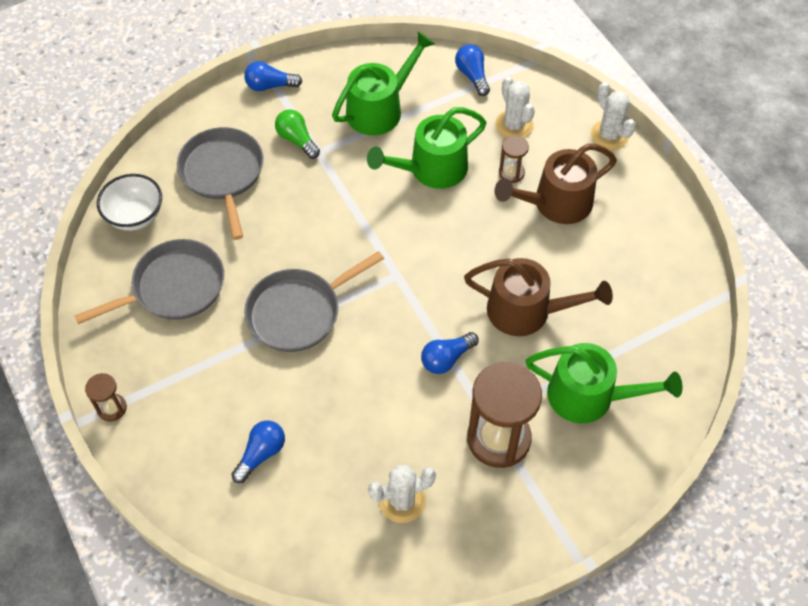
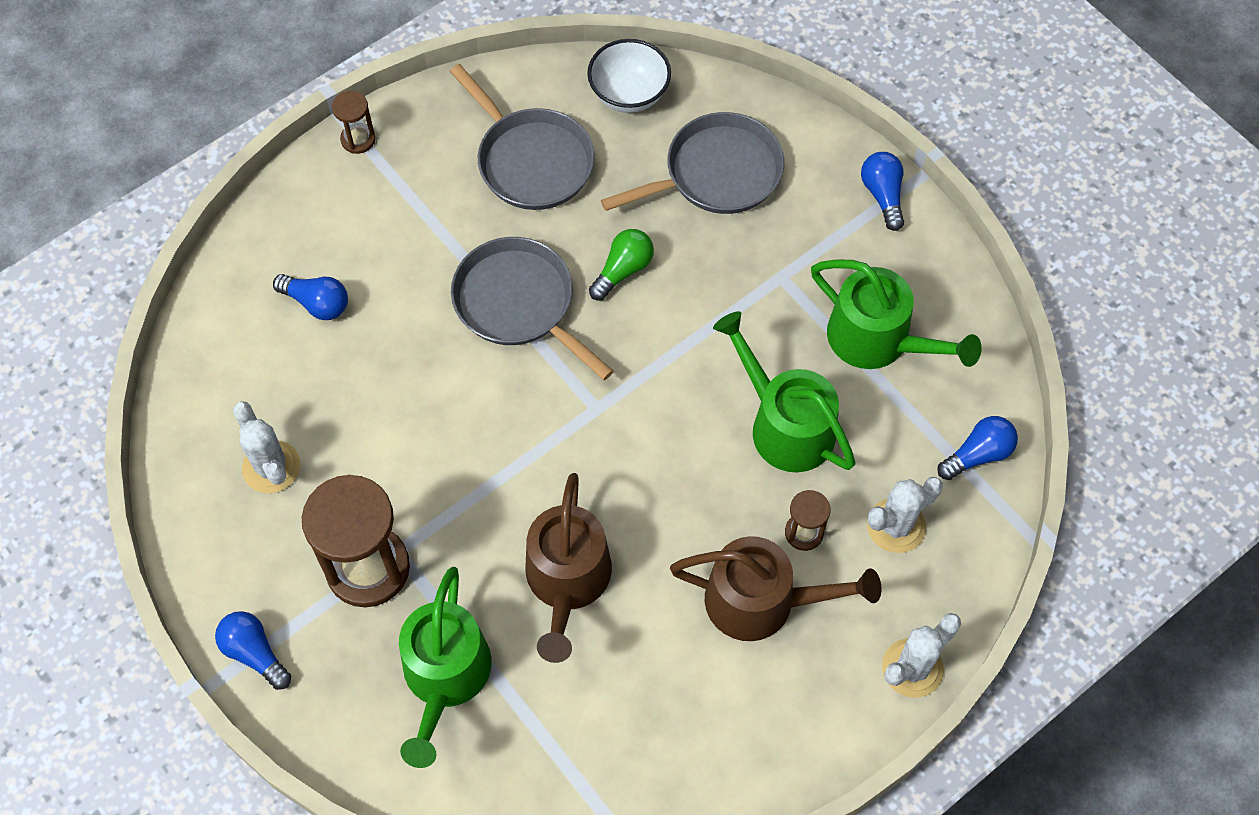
camera: 80 degrees right, 5 degrees up
green light bulb [275,109,320,159] -> green light bulb moved to [589,229,654,300]
blue light bulb [421,332,479,374] -> blue light bulb moved to [215,611,291,690]
brown watering can [495,144,617,224] -> brown watering can turned 135 degrees clockwise [670,536,881,641]

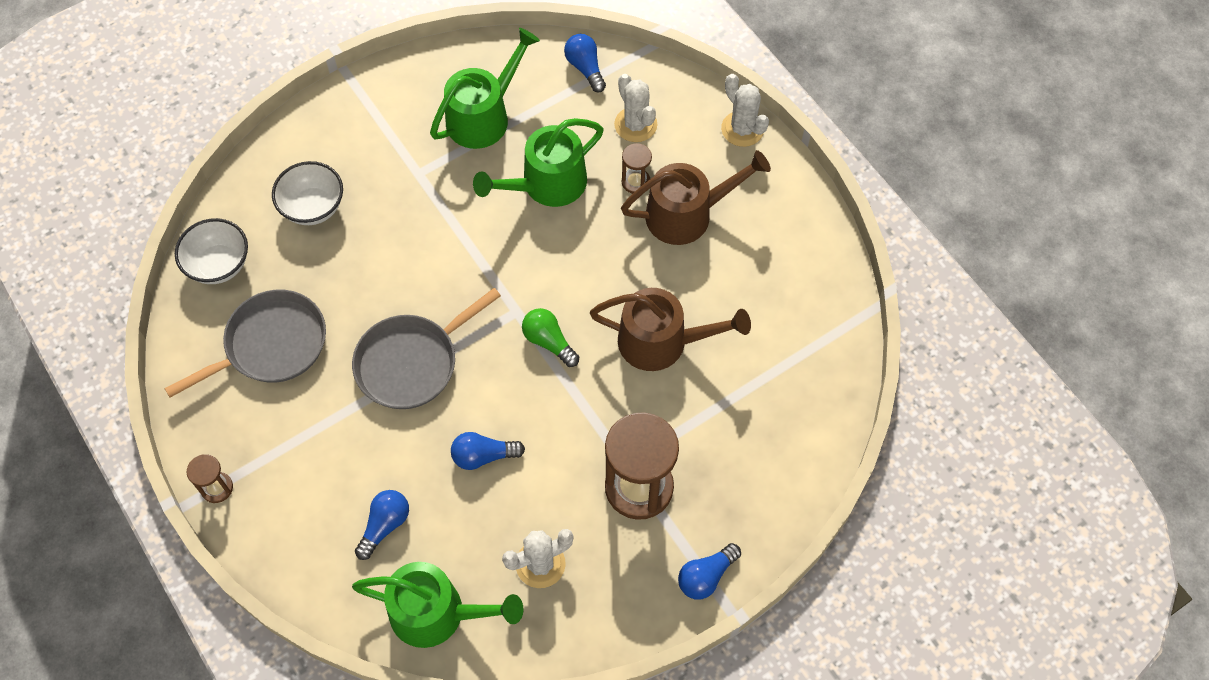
camera: 85 degrees left, 0 degrees up
green watering can [399,567,492,768] -> green watering can moved to [352,562,524,648]
green light bulb [589,229,654,300] -> green light bulb moved to [522,308,579,367]
grey pan [601,112,785,214] -> white bowl [272,161,343,225]
brown watering can [670,536,881,641] -> brown watering can turned 60 degrees clockwise [621,150,771,245]
blue light bulb [861,152,904,231] -> blue light bulb moved to [451,432,525,470]

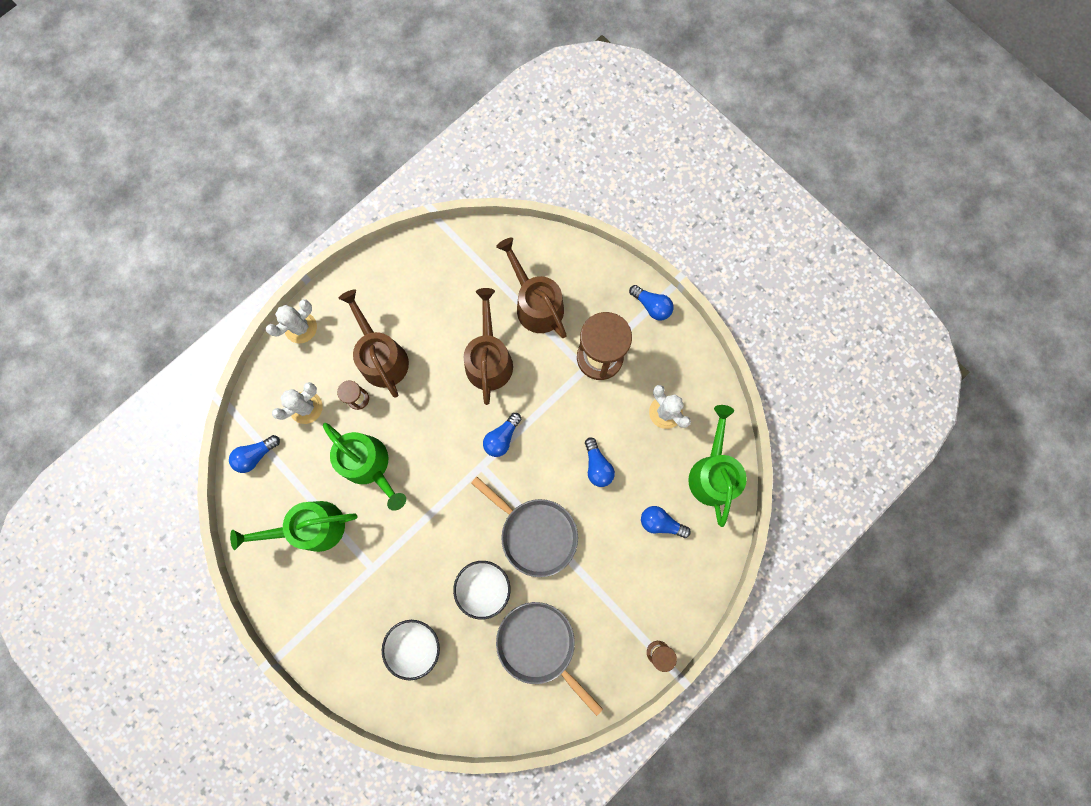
camera: 100 degrees left, 15 degrees up
white bowl [175,218,248,284] -> white bowl moved to [453,561,511,620]
green watering can [430,28,540,149] -> green watering can turned 45 degrees counterclockwise [230,501,357,552]
green light bulb [522,308,579,367] -> blue light bulb [483,413,521,457]
none -> brown watering can [496,238,567,338]

